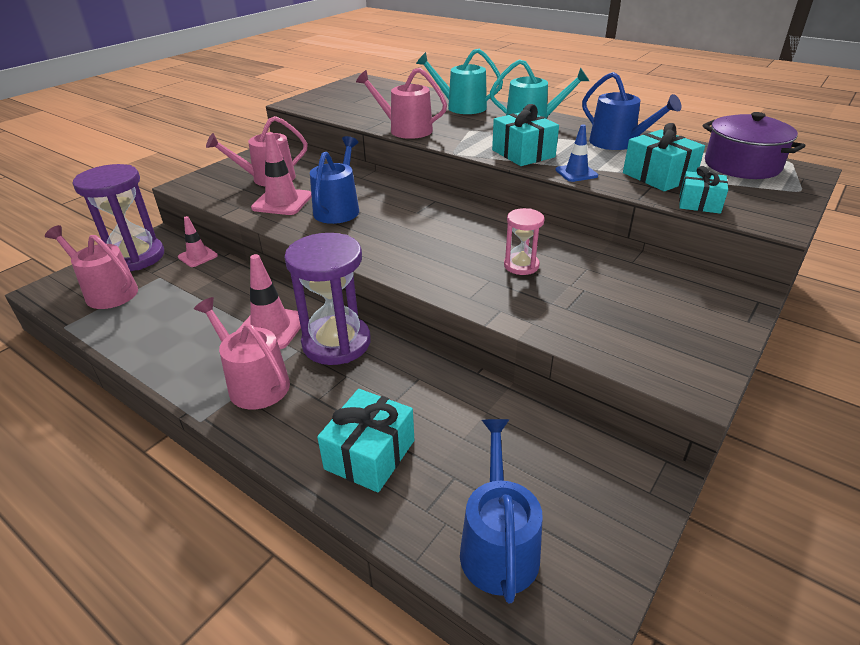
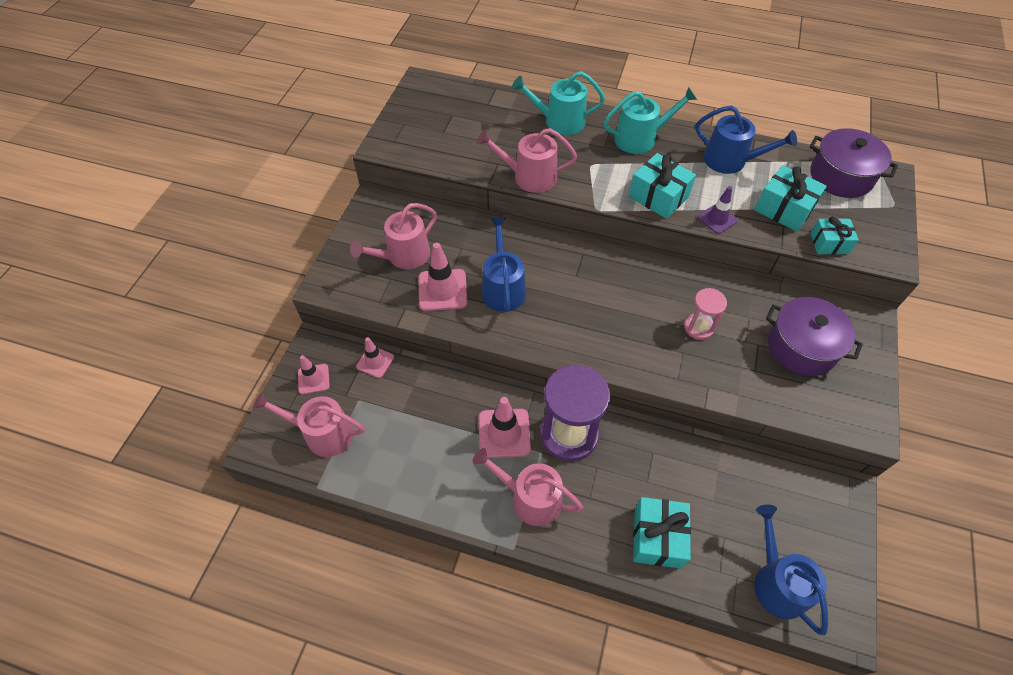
camera: 20 degrees left, 20 degrees up
purple hourglass [73,164,164,271] -> pink traffic cone [298,355,330,394]
blue traffic cone [555,124,598,182] -> purple traffic cone [698,186,738,234]
none -> purple pot [766,297,863,376]

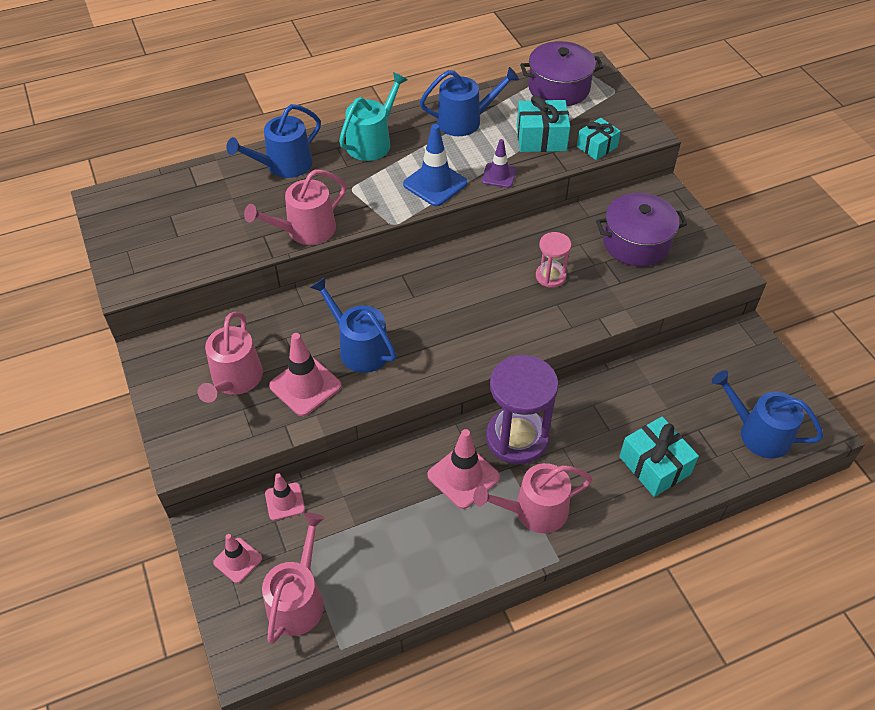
camera: 40 degrees left, 5 degrees down
pink watering can [253,392,365,457] -> pink watering can turned 135 degrees clockwise [262,513,324,644]
turquoise watering can [512,71,605,135] -> blue watering can [226,104,321,178]
turquoise gift [629,153,696,219] -> blue traffic cone [403,124,468,207]

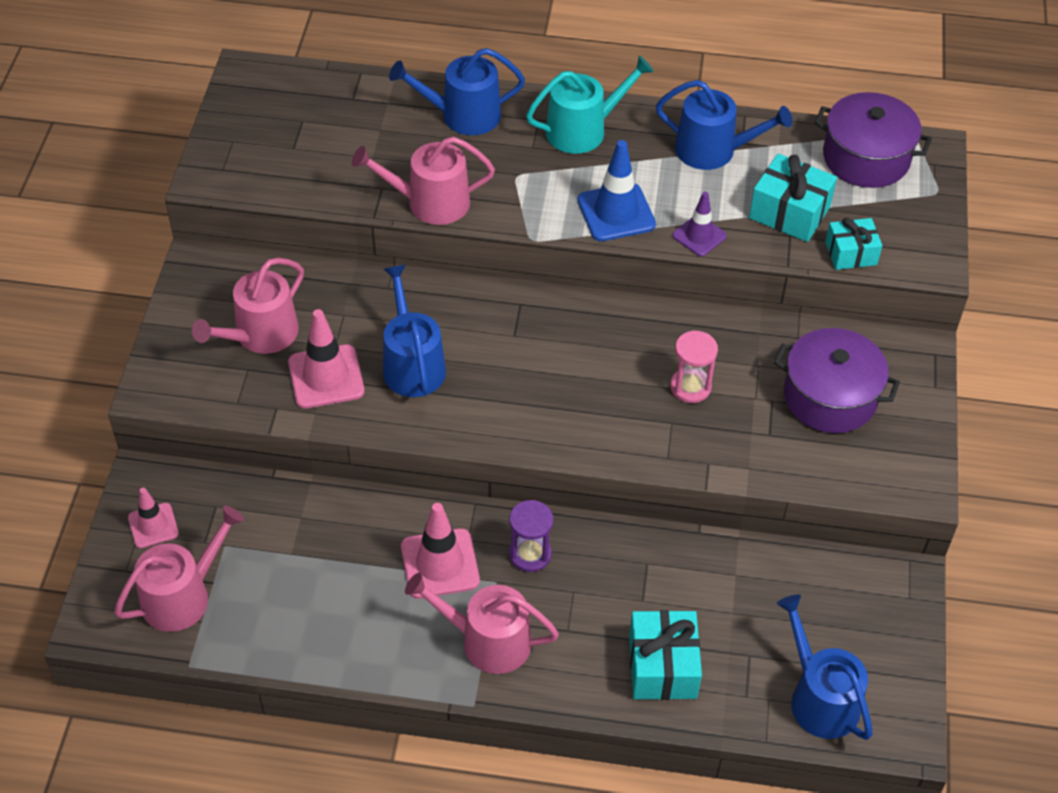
camera: 30 degrees right, 0 degrees up
pink traffic cone [265,473,305,521] -> none
purple hourglass [486,355,559,464] -> purple hourglass [509,500,553,572], size x0.52

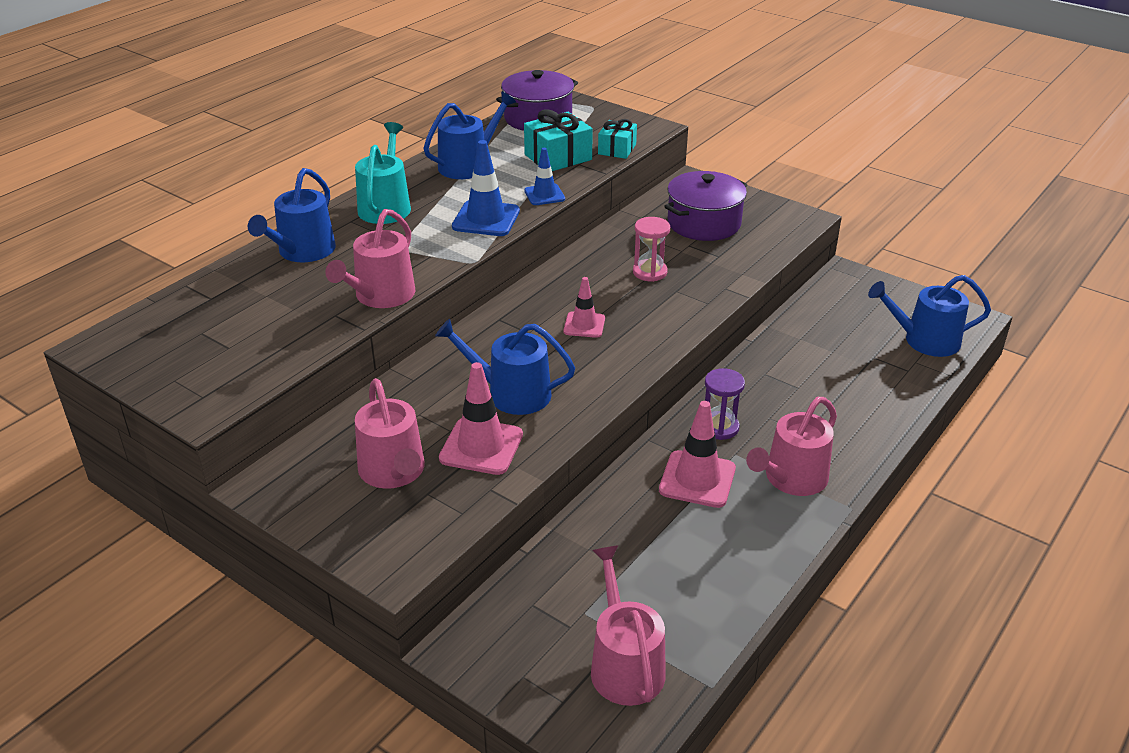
camera: 60 degrees left, 15 degrees down
pink traffic cone [128,488,179,548] -> pink traffic cone moved to [563,277,605,338]
turquoise gift [629,610,702,700] -> none
purple traffic cone [673,192,727,256] -> blue traffic cone [524,148,565,205]

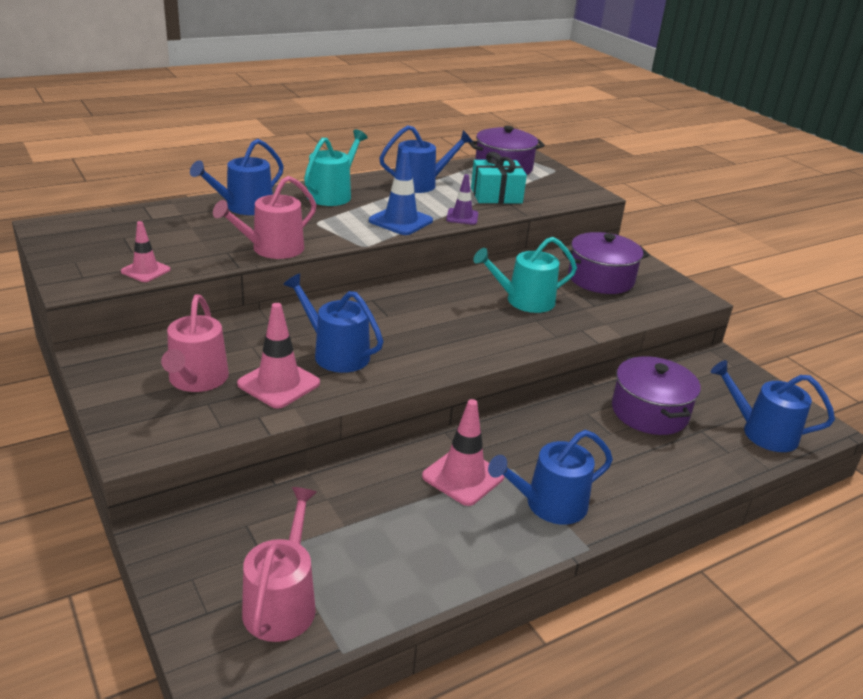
camera: 20 degrees right, 5 degrees down
blue traffic cone [524,148,565,205] -> purple traffic cone [446,174,478,225]
pink traffic cone [563,277,605,338] -> pink traffic cone moved to [121,221,171,282]
turquoise gift [598,119,637,159] -> none
pink hourglass [633,217,670,282] -> turquoise watering can [473,237,577,313]
purple hourglass [705,368,745,440] -> none
pink watering can [746,397,837,496] -> blue watering can [488,430,613,525]
none -> purple pot [612,356,701,435]

